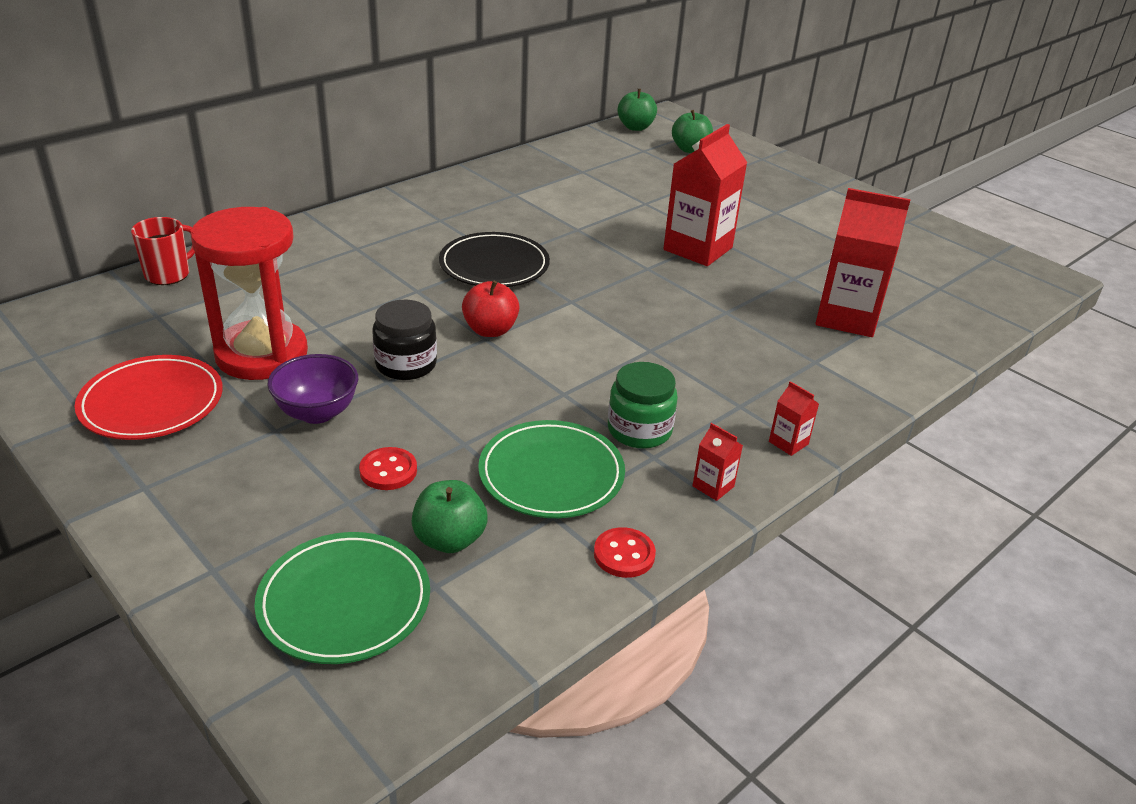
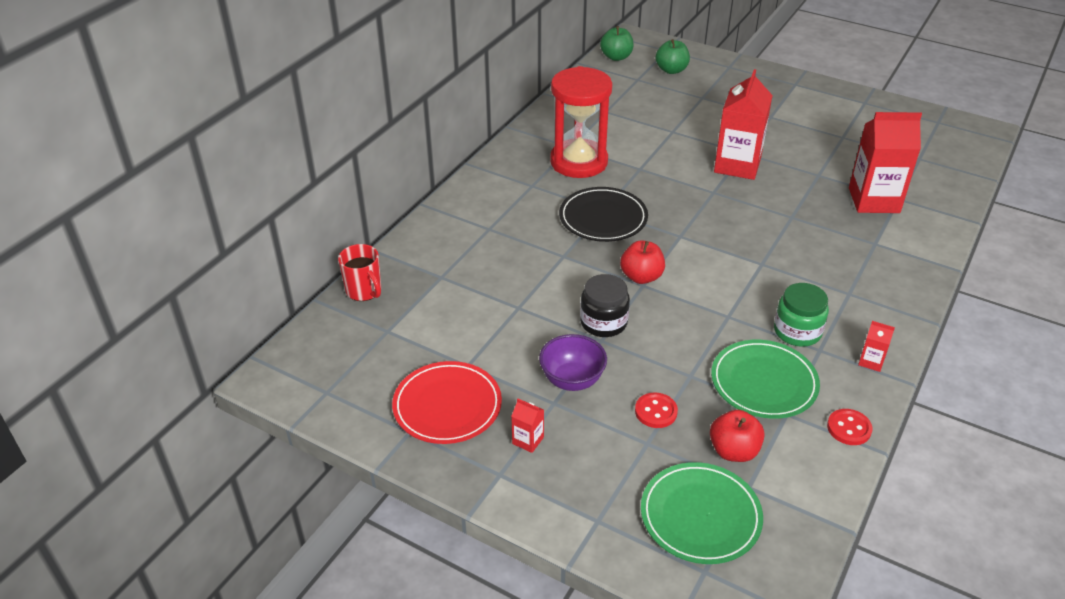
camera: 15 degrees left, 5 degrees up
red mug [131,217,195,285] -> red mug turned 120 degrees clockwise [338,244,381,301]
red hourglass [190,207,308,380] -> red hourglass moved to [550,66,612,178]
green apple [412,480,488,553] -> red apple [710,410,765,462]
red carton [769,381,819,456] -> red carton moved to [511,399,544,453]

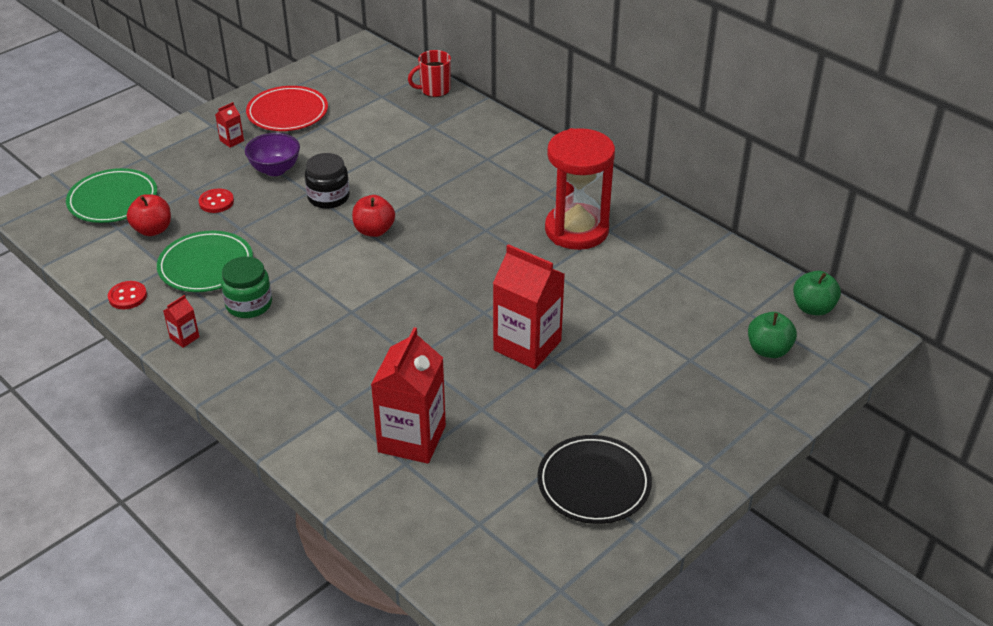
camera: 105 degrees right, 0 degrees up
black plate [559,187,648,242] -> black plate moved to [537,435,652,524]

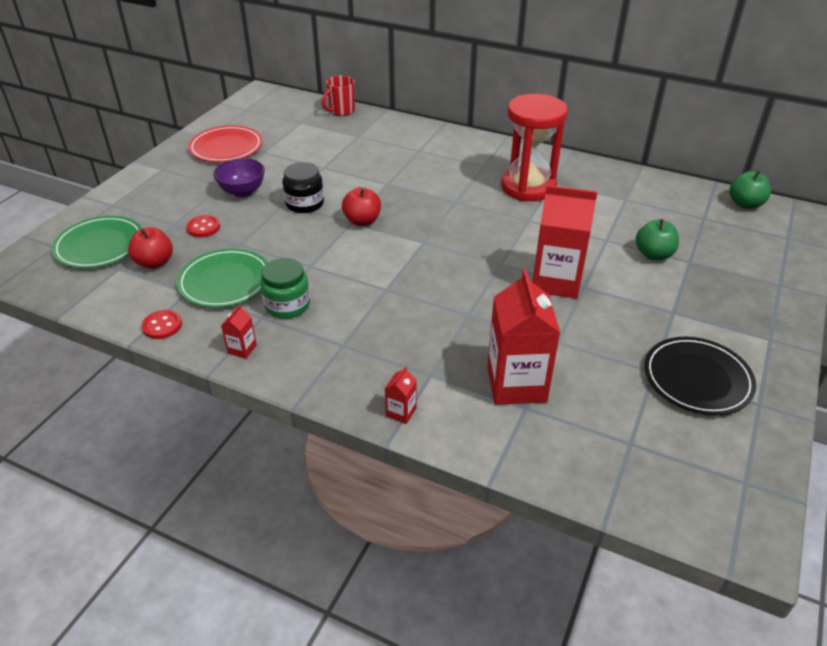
camera: 20 degrees left, 0 degrees up
red carton [215,102,244,148] -> red carton moved to [385,366,417,424]
green apple [748,312,797,358] -> green apple moved to [636,219,679,260]

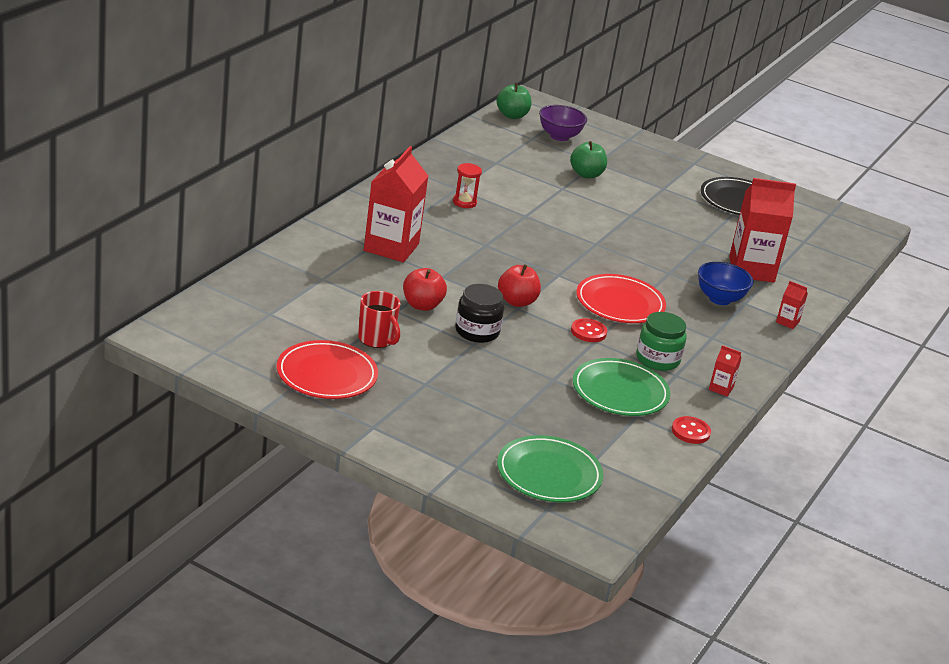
camera: 90 degrees left, 10 degrees down
red apple [128,227,173,269] -> red apple moved to [403,268,447,311]
red button [186,215,220,237] -> red button moved to [571,318,607,342]
purple bowl [213,158,265,198] -> purple bowl moved to [539,105,587,141]
red mug [322,76,355,116] -> red mug moved to [358,291,400,348]
red hourglass [501,94,568,201] -> red hourglass [453,163,482,208], size x0.41
red carton [532,185,597,299] -> red carton moved to [364,146,428,262]
none -> red plate [576,274,666,323]
none -> blue bowl [698,262,753,305]

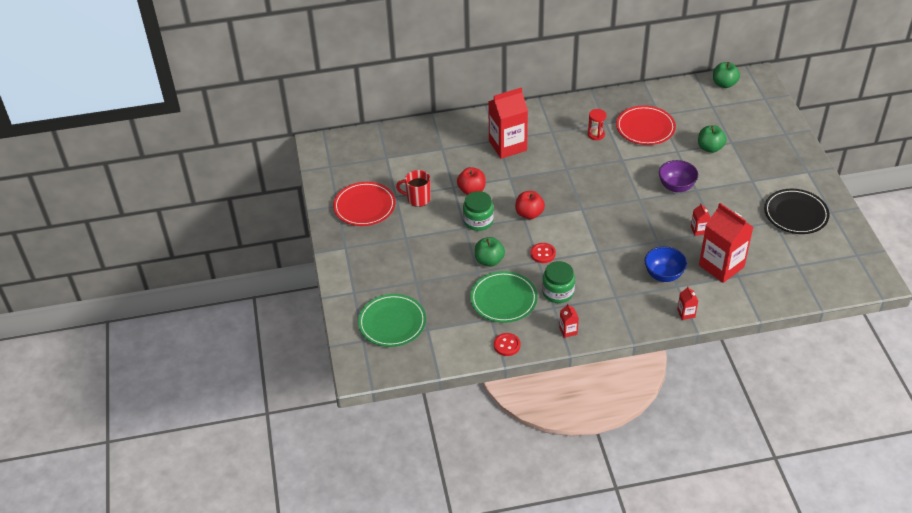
camera: 55 degrees right, 15 degrees up
red mug [358,291,400,348] -> red mug turned 90 degrees clockwise [396,170,431,207]
black jar [455,284,504,343] -> green jar [463,191,494,231]
purple bowl [539,105,587,141] -> purple bowl moved to [659,160,698,192]
red plate [576,274,666,323] -> red plate moved to [616,106,676,145]
none -> green apple [475,237,505,267]
none -> red carton [691,203,710,236]

